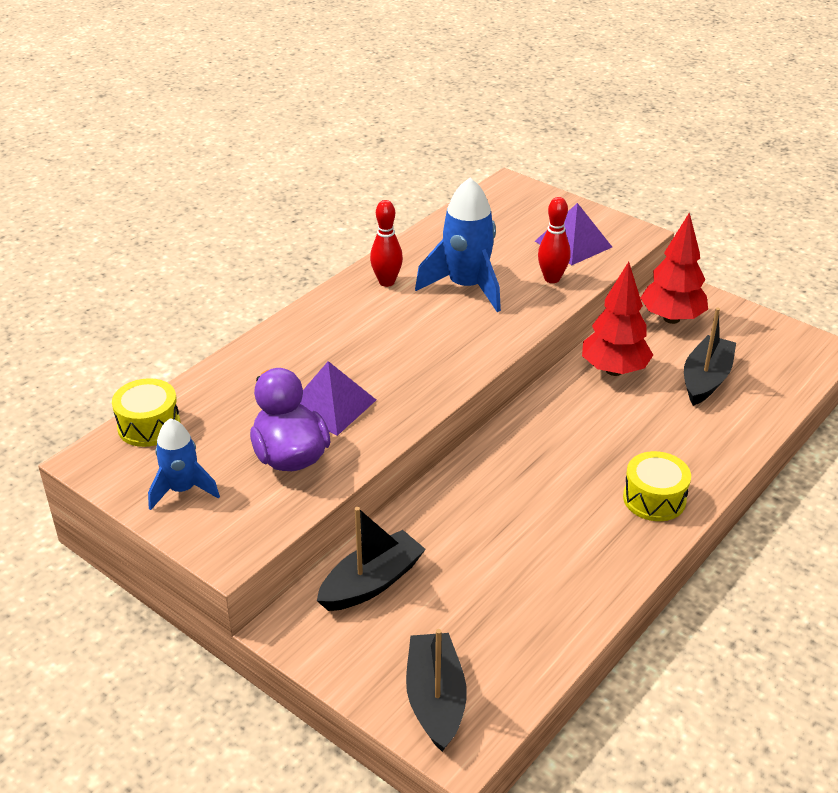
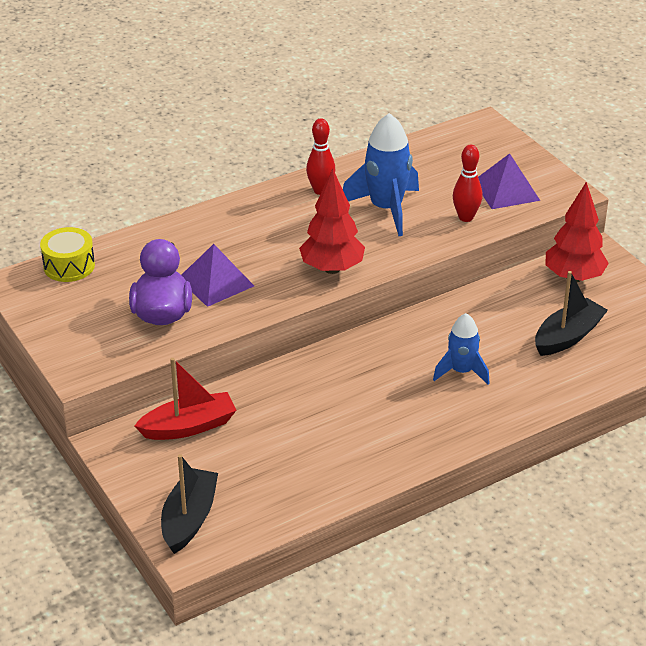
camera: 20 degrees right, 0 degrees up
blue rocket [148,418,220,510] -> blue rocket moved to [433,313,490,385]
black boat [317,507,426,611] -> red boat [134,358,237,440]
red tree [582,262,653,376] -> red tree moved to [299,169,365,274]
yellow drum [623,451,691,521] -> none

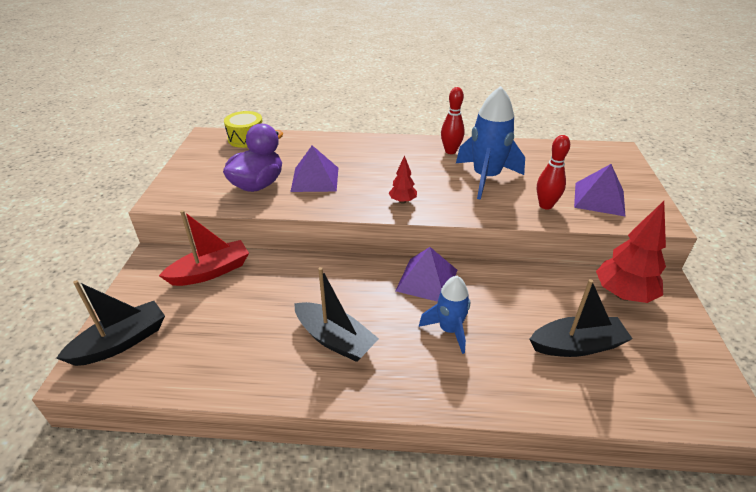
camera: 35 degrees right, 0 degrees up
red boat [134,358,237,440] -> red boat turned 45 degrees counterclockwise [159,210,249,286]
red tree [299,169,365,274] -> red tree [389,155,417,204], size x0.51
none -> black boat [294,267,379,362]
none -> purple pyramid [395,247,457,302]

